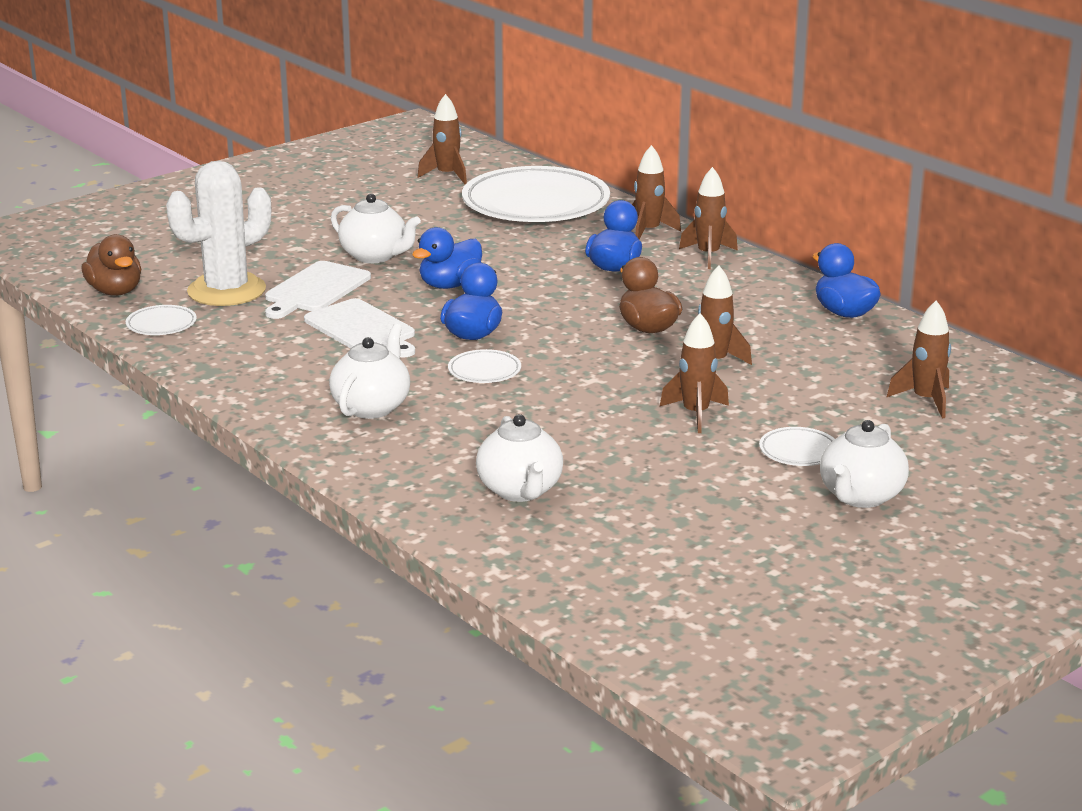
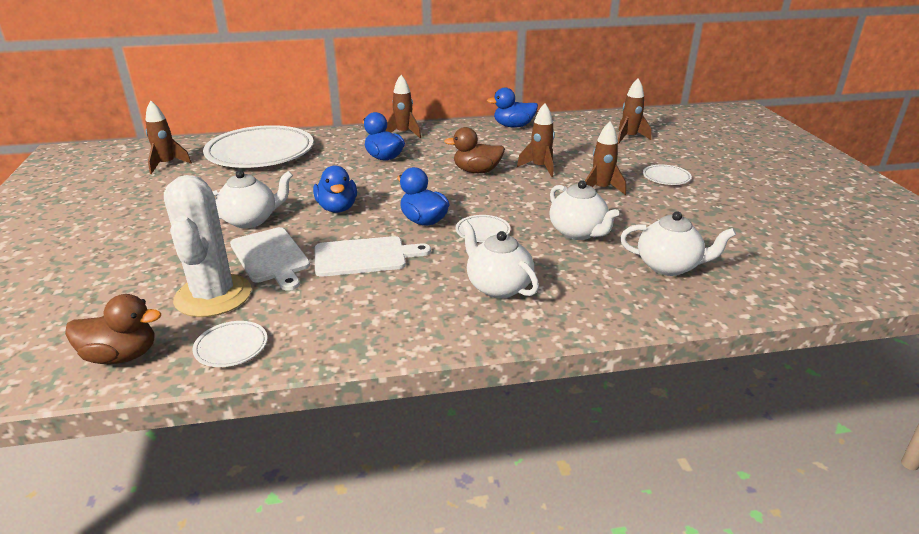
camera: 60 degrees left, 5 degrees up
brown rocket [632,145,681,239] -> none
white teapot [820,420,909,508] -> white teapot moved to [549,180,619,240]

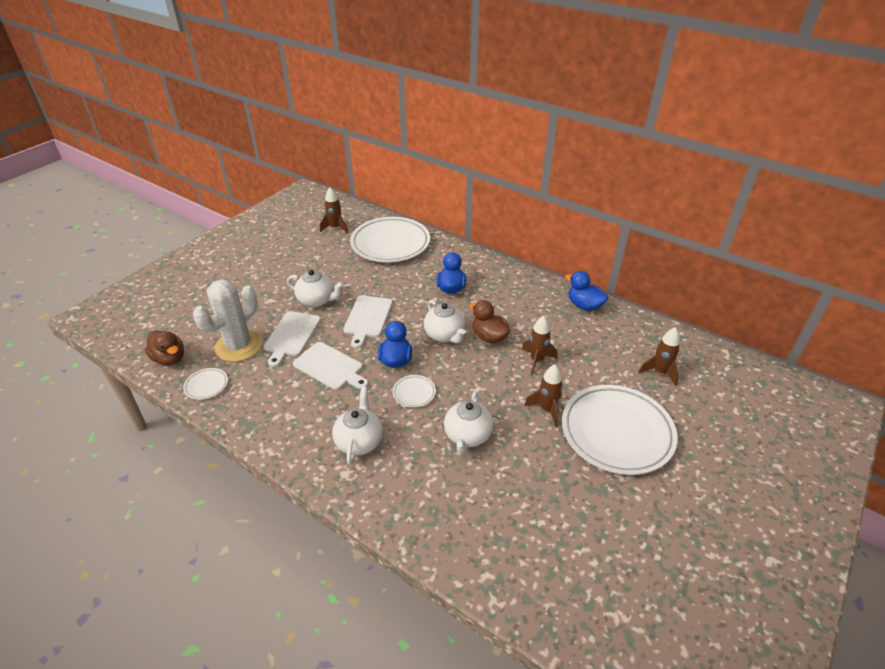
camera: 45 degrees right, 10 degrees up
blue duck [313,165,357,213] -> white cutting board [343,296,393,348]
brown rocket [386,75,421,138] -> none
white teapot [620,212,736,276] -> white teapot moved to [424,300,465,343]
white plate [643,165,692,185] -> white plate [562,385,678,475], size x2.43

